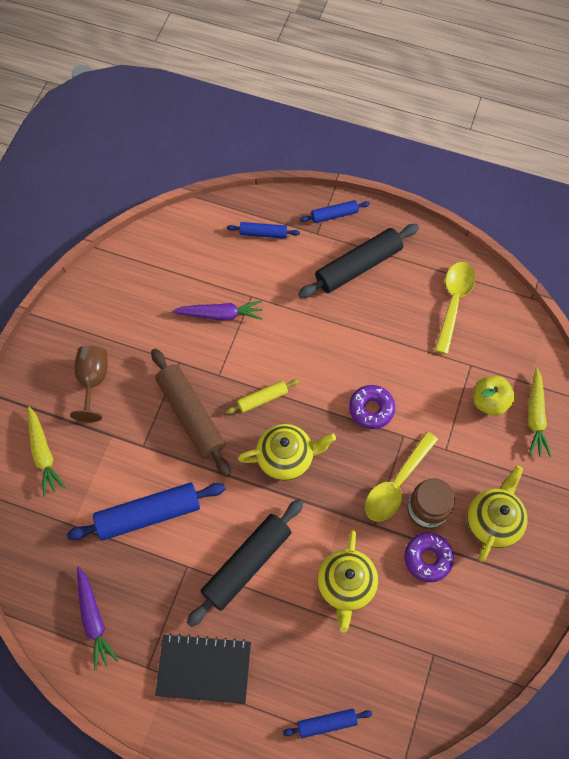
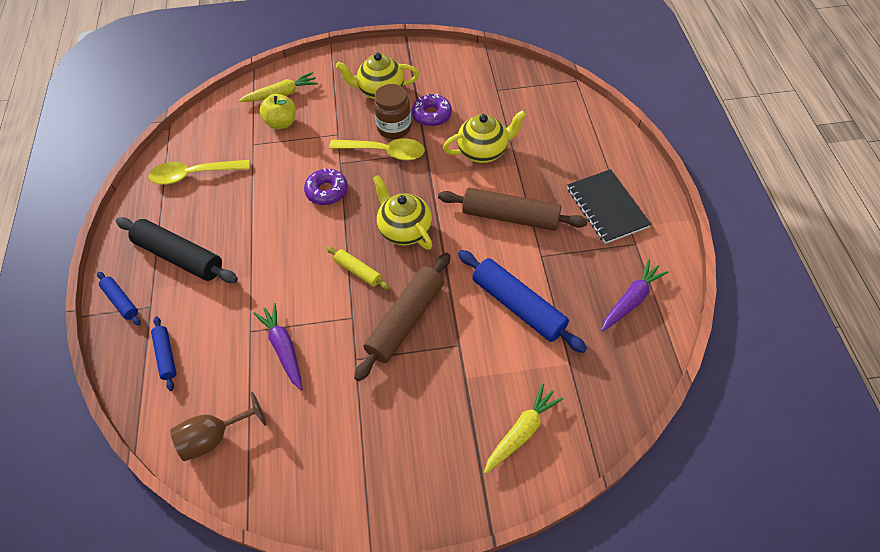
camera: 115 degrees left, 10 degrees down
brown goblet [70,345,108,422] -> brown goblet moved to [170,392,267,461]
black rolling pin [187,499,303,627] -> brown rolling pin [438,188,588,231]
blue rolling pin [283,709,372,738] -> none

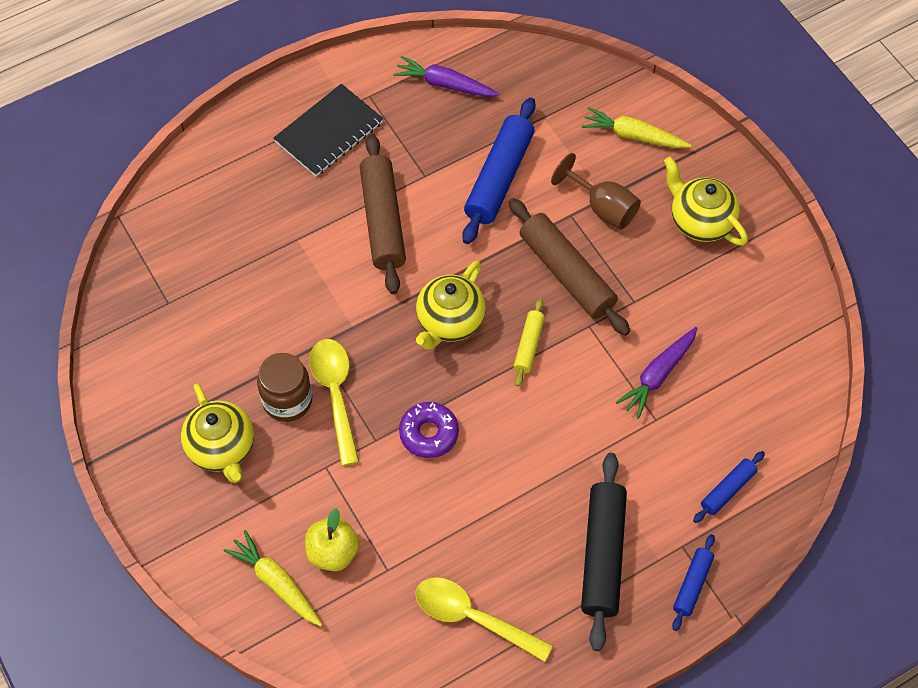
camera: 115 degrees left, 5 degrees up
yellow spoon [148,160,250,185] -> yellow spoon turned 150 degrees clockwise [415,577,553,662]
brown goblet [170,392,267,461] -> brown goblet moved to [551,153,641,230]
brown rolling pin [354,253,451,381] -> brown rolling pin turned 45 degrees clockwise [509,198,630,336]
purple donut [412,94,452,126] -> none
yellow teapot [443,110,526,163] -> yellow teapot moved to [664,157,748,246]

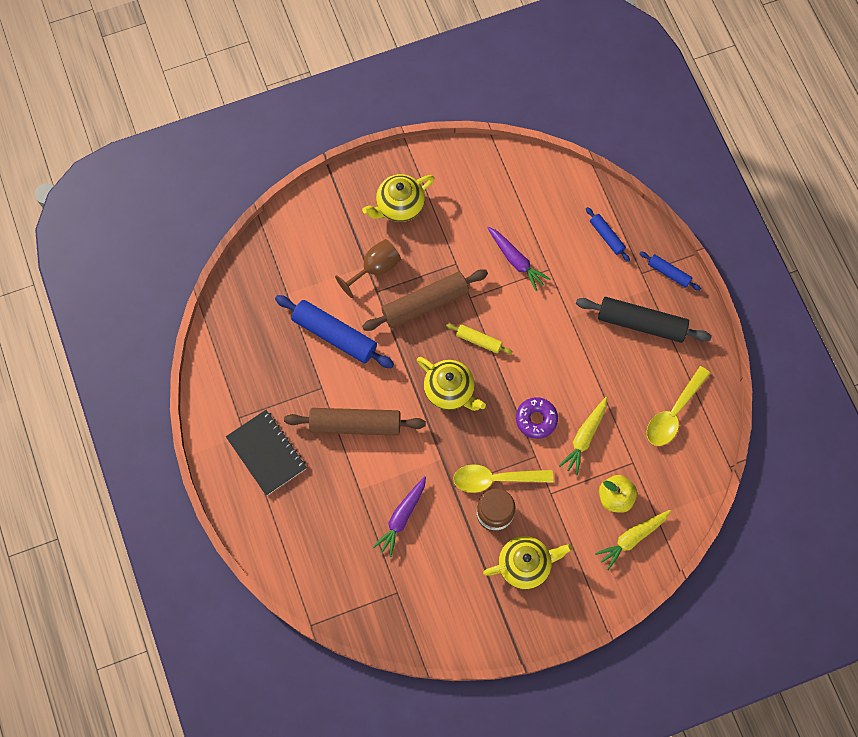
camera: 80 degrees left, 10 degrees up
purple carrot [393,56,499,97] -> purple carrot moved to [373,476,426,557]
yellow carrot [581,107,691,148] -> yellow carrot moved to [559,397,607,476]

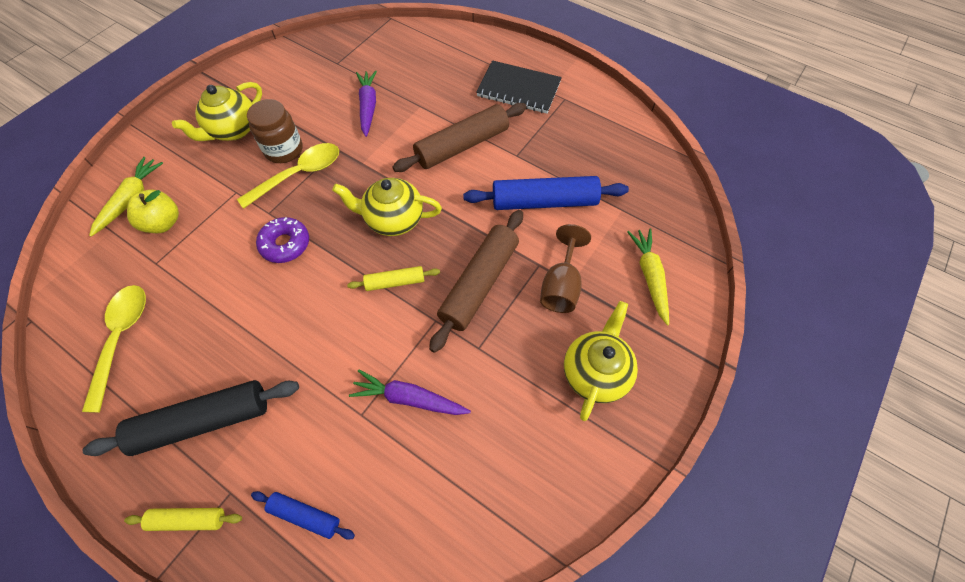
camera: 145 degrees right, 10 degrees down
yellow carrot [559,397,607,476] -> yellow carrot moved to [627,228,669,325]
blue rolling pin [639,252,701,291] -> yellow rolling pin [124,508,242,531]

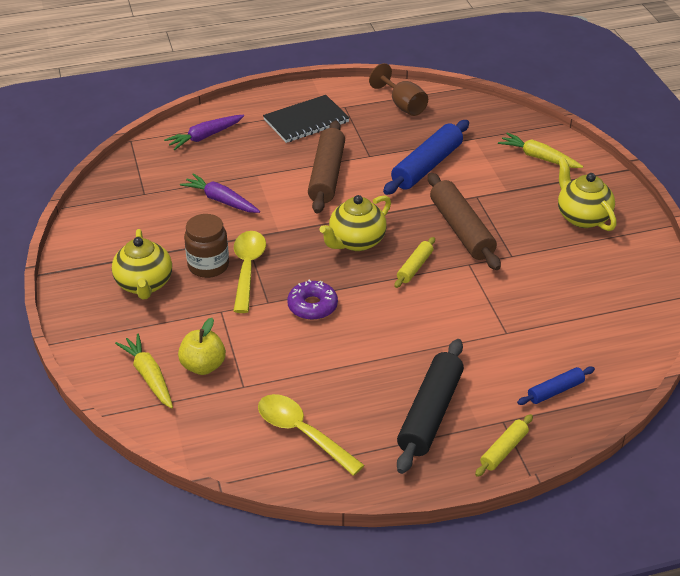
camera: 50 degrees left, 20 degrees down
purple carrot [349,369,471,415] -> purple carrot moved to [164,115,244,150]
brown goblet [540,224,591,313] -> brown goblet moved to [369,63,428,116]

